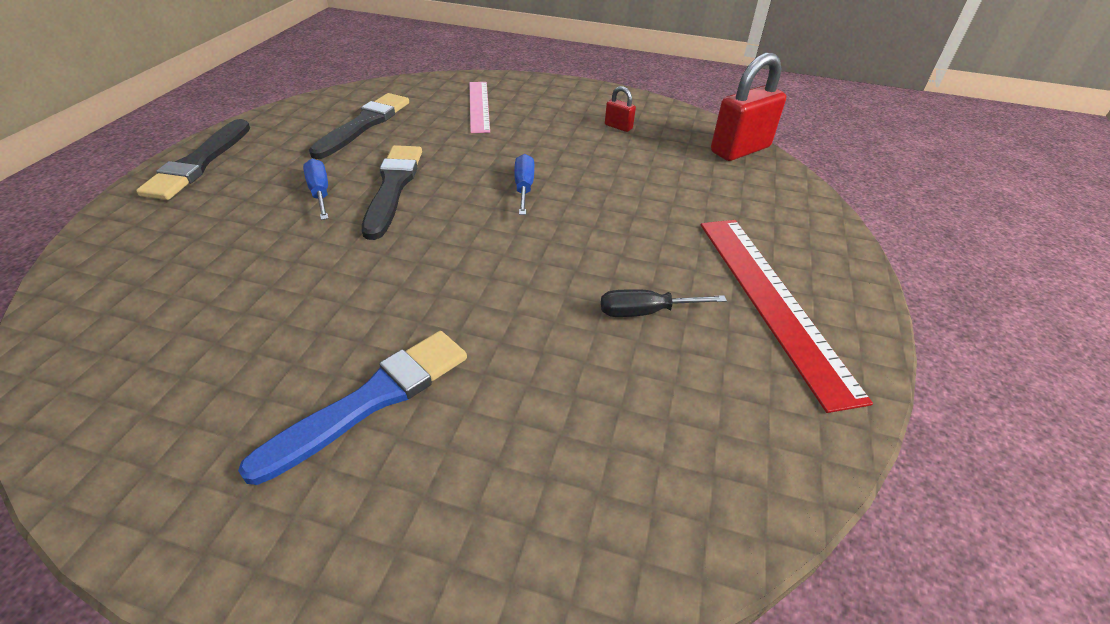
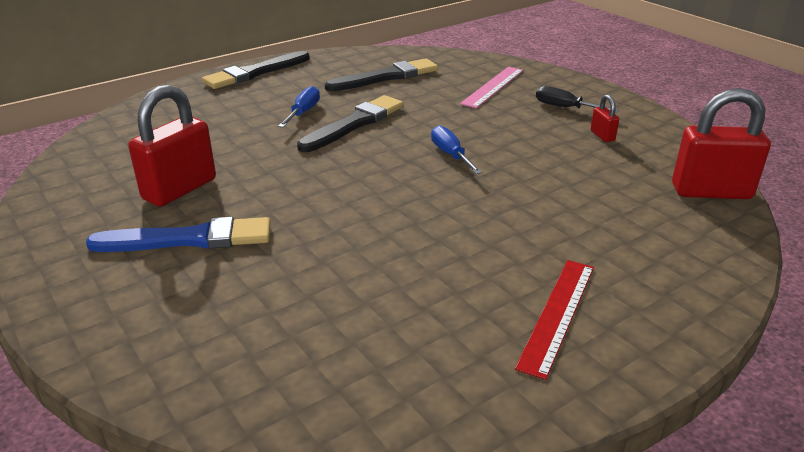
camera: 40 degrees right, 10 degrees down
blue screwdriver [515,154,534,215] -> blue screwdriver turned 60 degrees counterclockwise [431,125,482,174]
black screwdriver [601,289,727,317] -> black screwdriver moved to [536,86,619,112]
red ruler [701,220,873,413] -> red ruler [515,260,594,380], size x0.63
none -> red padlock [128,85,216,207]

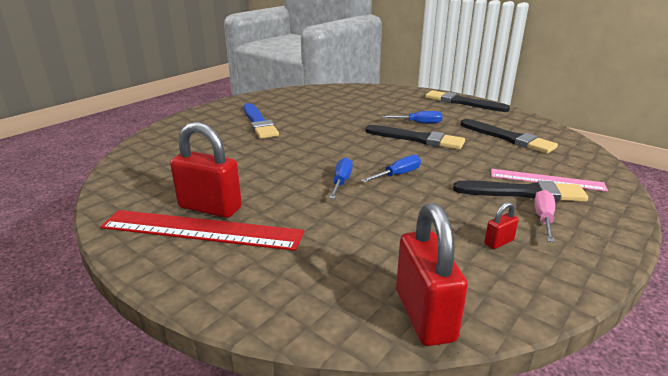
camera: 75 degrees right, 5 degrees down
red padlock [128,85,216,207] -> red padlock moved to [170,122,242,218]
red ruler [515,260,594,380] -> red ruler [100,210,304,251], size x1.58
black screwdriver [536,86,619,112] -> pink screwdriver [534,190,555,242]
none -> blue screwdriver [329,157,353,199]
none -> black brush [453,180,588,202]

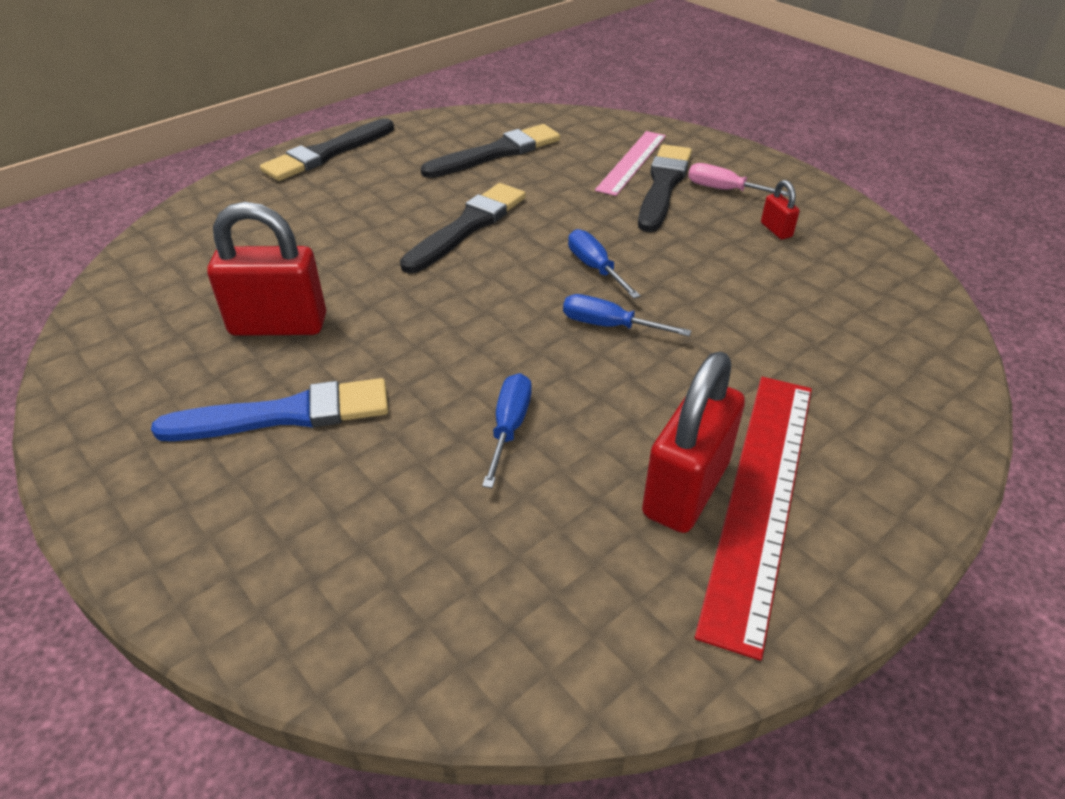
camera: 80 degrees left, 15 degrees up
blue screwdriver [382,111,442,123] -> blue screwdriver moved to [482,373,532,488]
red padlock [396,203,468,346] -> red padlock moved to [207,202,326,336]

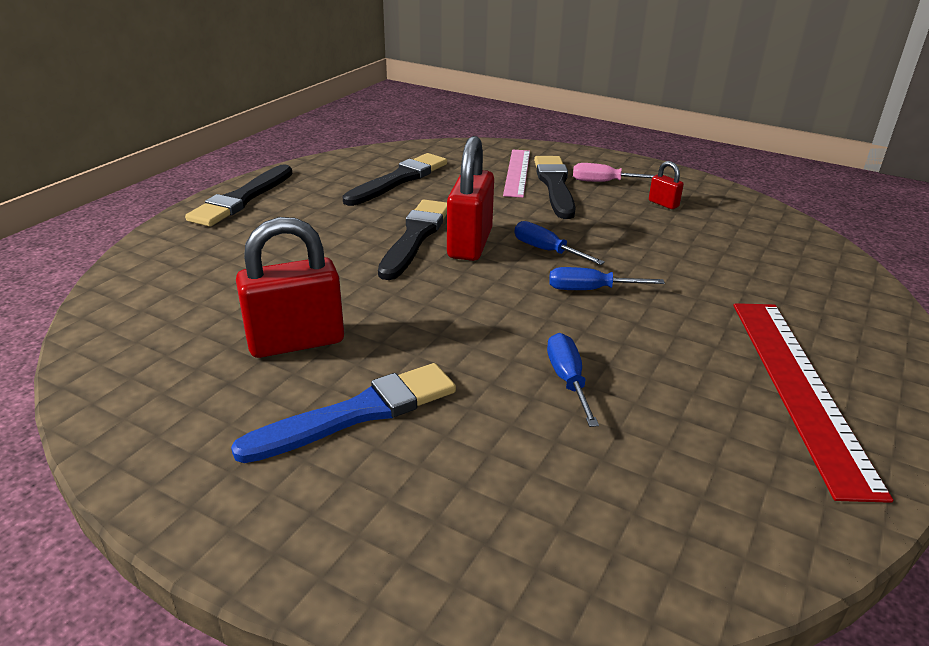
camera: 20 degrees left, 10 degrees down
red padlock [642,351,745,533] -> red padlock moved to [447,136,494,261]

